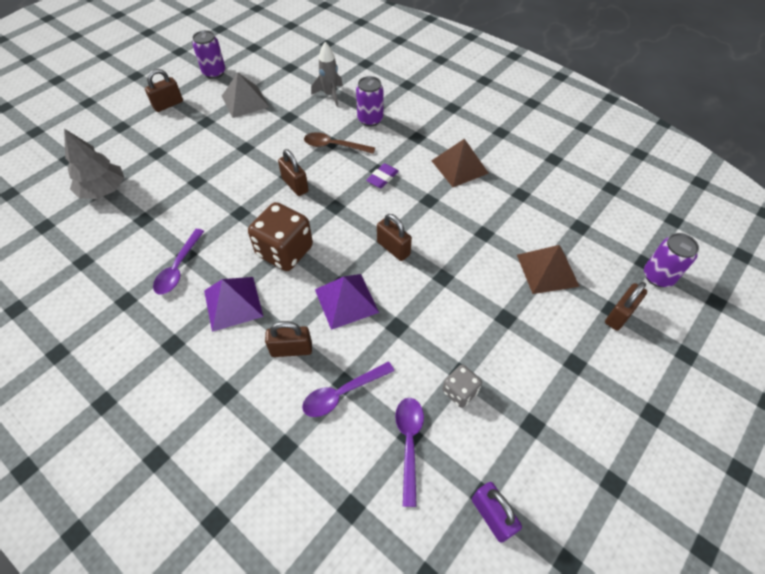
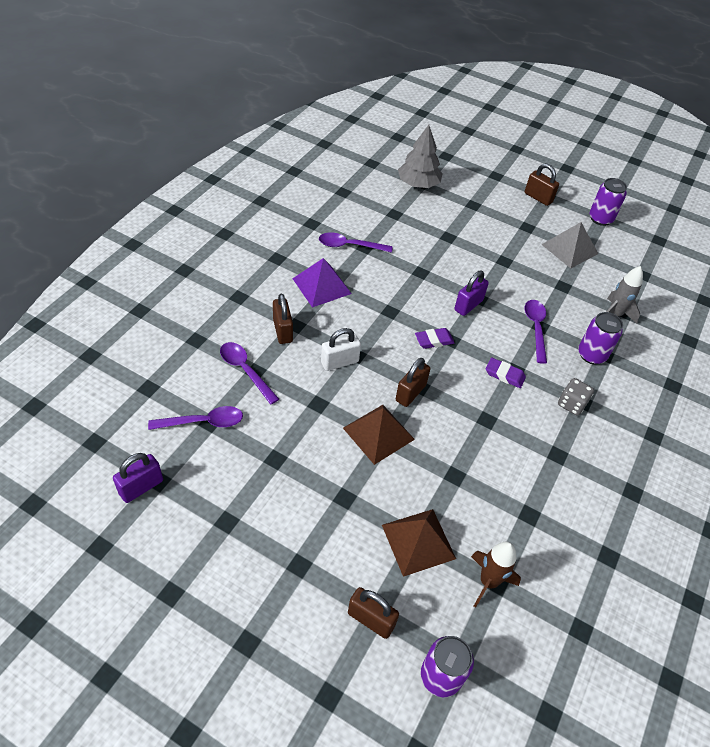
camera: 75 degrees right, 5 degrees down
brown dice [248,202,313,271] -> none
brown padlock [278,149,309,196] -> purple padlock [455,271,489,316]
brown spoon [304,132,375,154] -> purple spoon [525,300,547,364]
purple pyramid [315,274,379,330] -> white padlock [321,328,361,371]
brown pyramid [431,139,489,187] -> brown pyramid moved to [343,405,415,465]
grey dice [442,364,482,408] -> grey dice moved to [558,378,594,416]
none -> purple eraser [415,328,455,349]
none -> brown rocket [471,541,521,607]

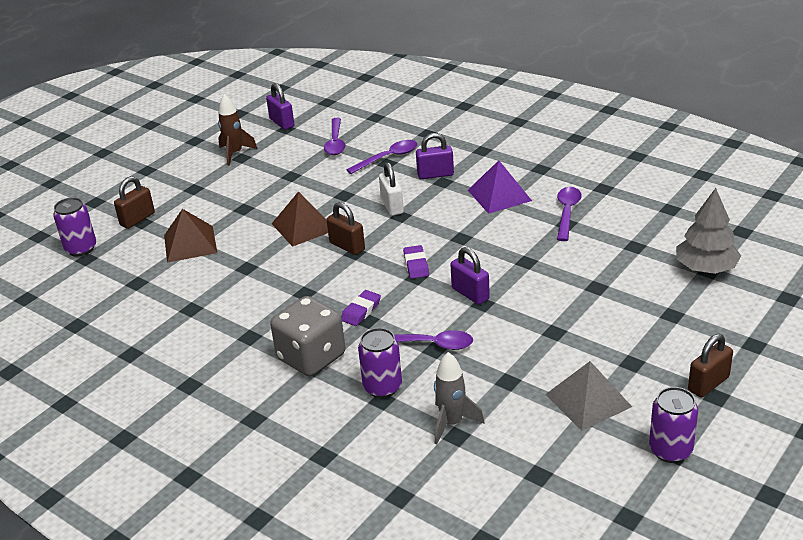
camera: 105 degrees right, 15 degrees down
brown padlock [273,294,293,344] -> purple padlock [416,133,454,179]
brown rocket [471,541,521,607] -> brown rocket moved to [218,94,257,166]
grey dice [558,378,594,416] -> grey dice [270,296,345,377], size x1.88

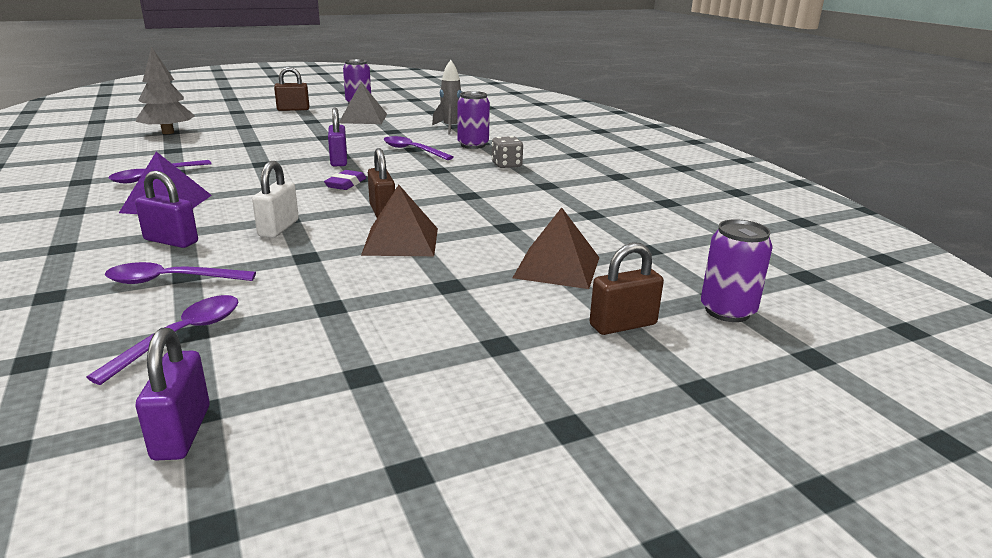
camera: 155 degrees left, 10 degrees down
brown rocket [218,94,257,166] -> none
grey dice [270,296,345,377] -> grey dice [492,136,523,168], size x0.53
purple eraser [341,290,381,326] -> none

